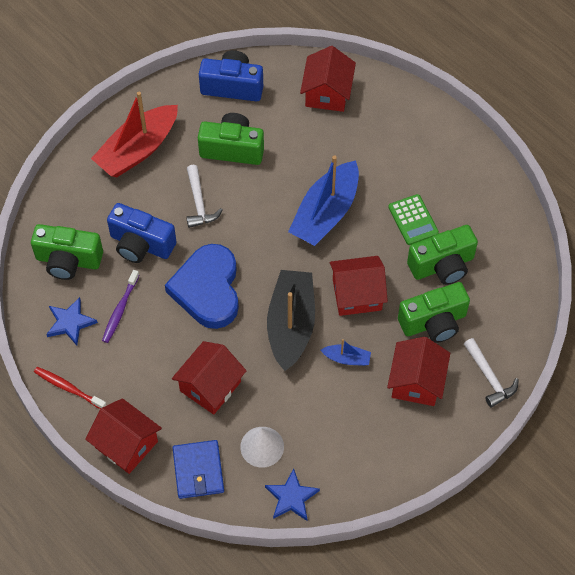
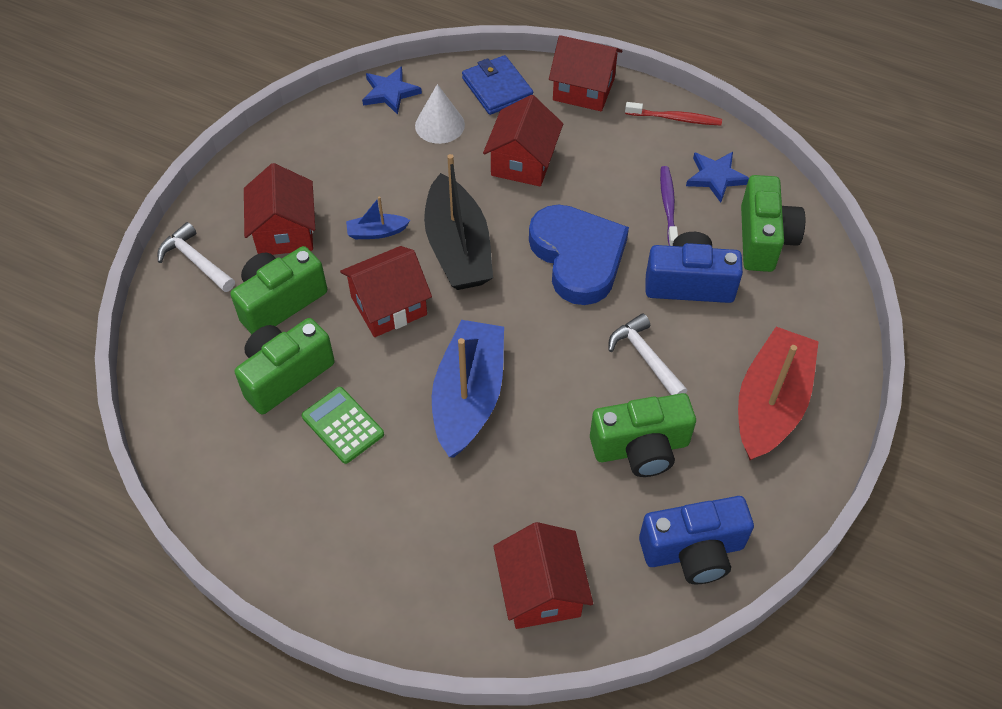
camera: 160 degrees right, 5 degrees down
green camera [31,224,103,280] -> green camera turned 105 degrees clockwise [741,175,805,272]

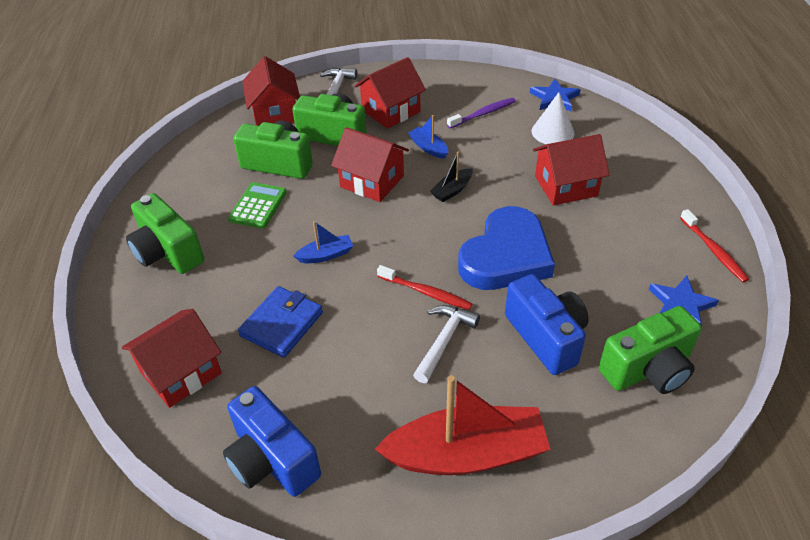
camera: 60 degrees right, 10 degrees down
black boat [424,154,493,290] -> black boat [430,152,473,202], size x0.45
blue boat [432,320,504,458] -> blue boat [294,221,353,263], size x0.45
blue wallet [462,55,533,115] -> blue wallet moved to [238,286,323,358]
red house [549,35,622,111] -> red house moved to [242,56,300,126]
green camera [590,393,696,477] -> green camera moved to [126,193,204,274]
purple toothbrush [660,166,678,246] -> purple toothbrush moved to [447,98,516,129]
none -> red toothbrush [377,265,472,310]

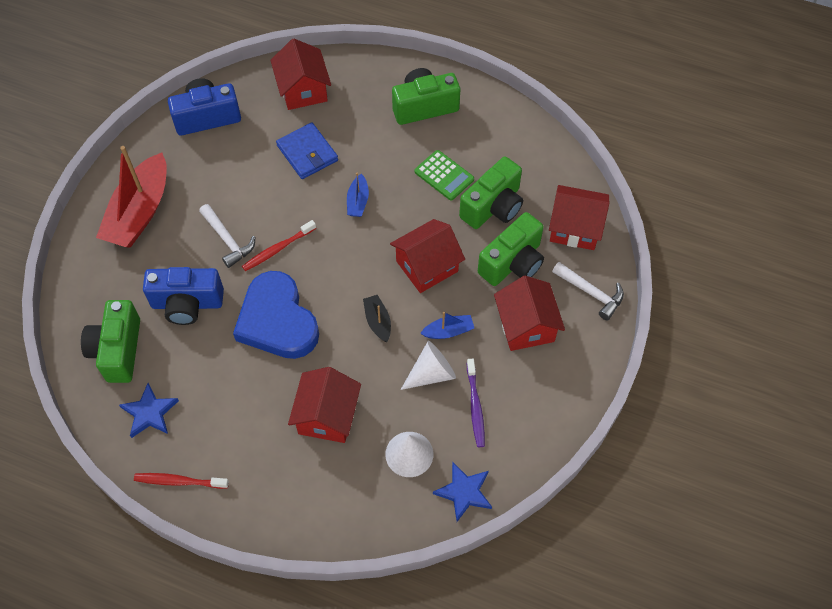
camera: 115 degrees right, 15 degrees up
none -> white cone [401,341,456,390]

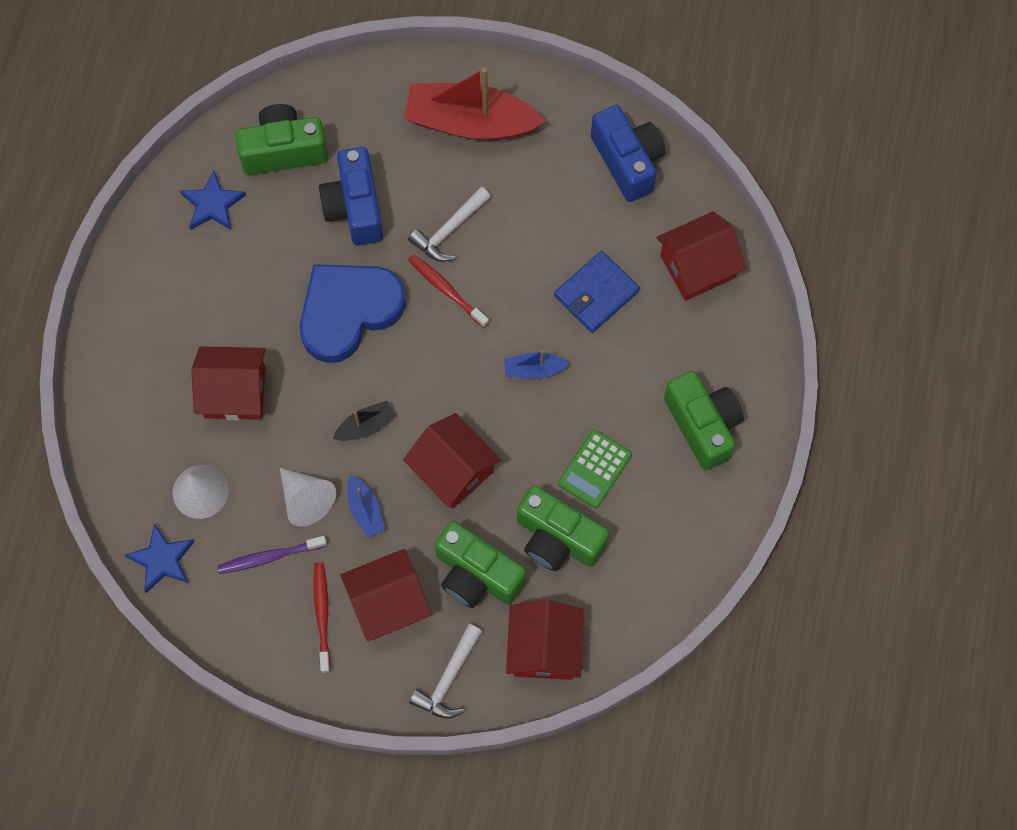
camera: 80 degrees right, 10 degrees up
red toothbrush [134,473,229,489] -> red toothbrush moved to [313,562,331,673]

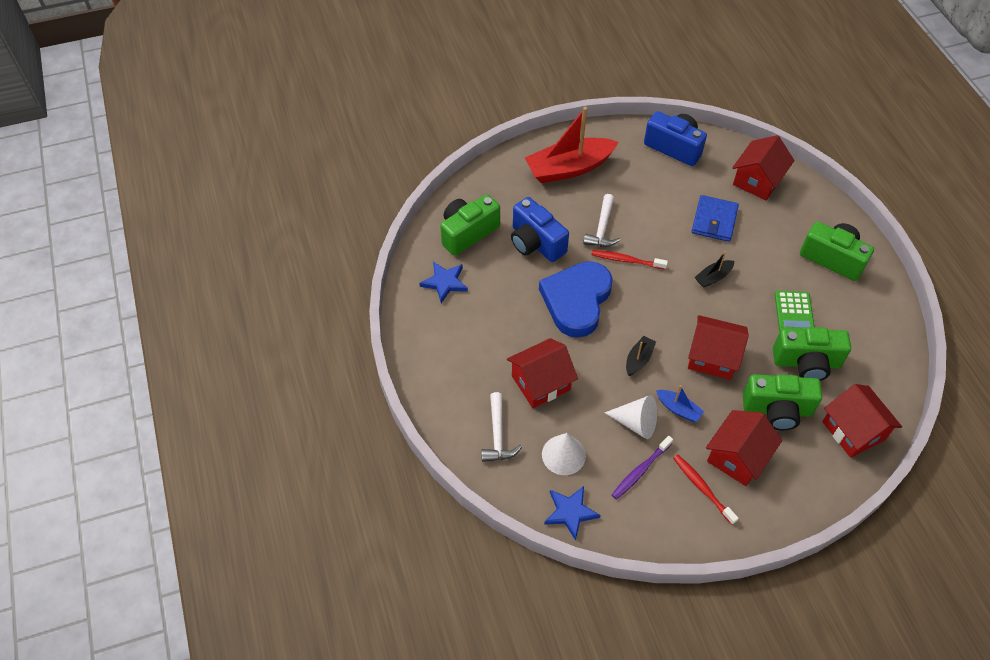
camera: 30 degrees left, 15 degrees down
white hammer [409,624,483,719] -> white hammer moved to [481,392,522,462]
blue boat [504,350,570,379] -> black boat [695,251,734,288]

